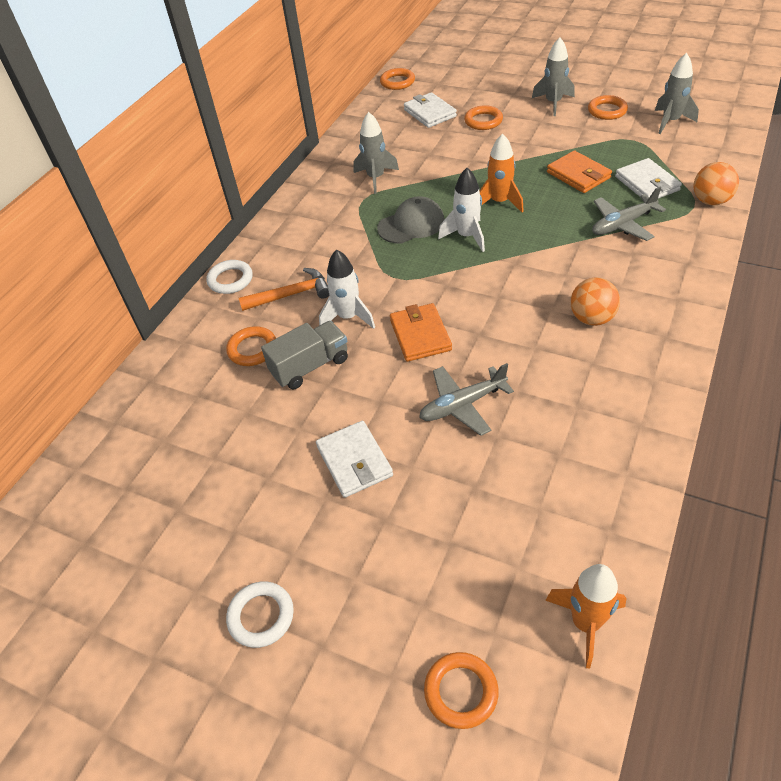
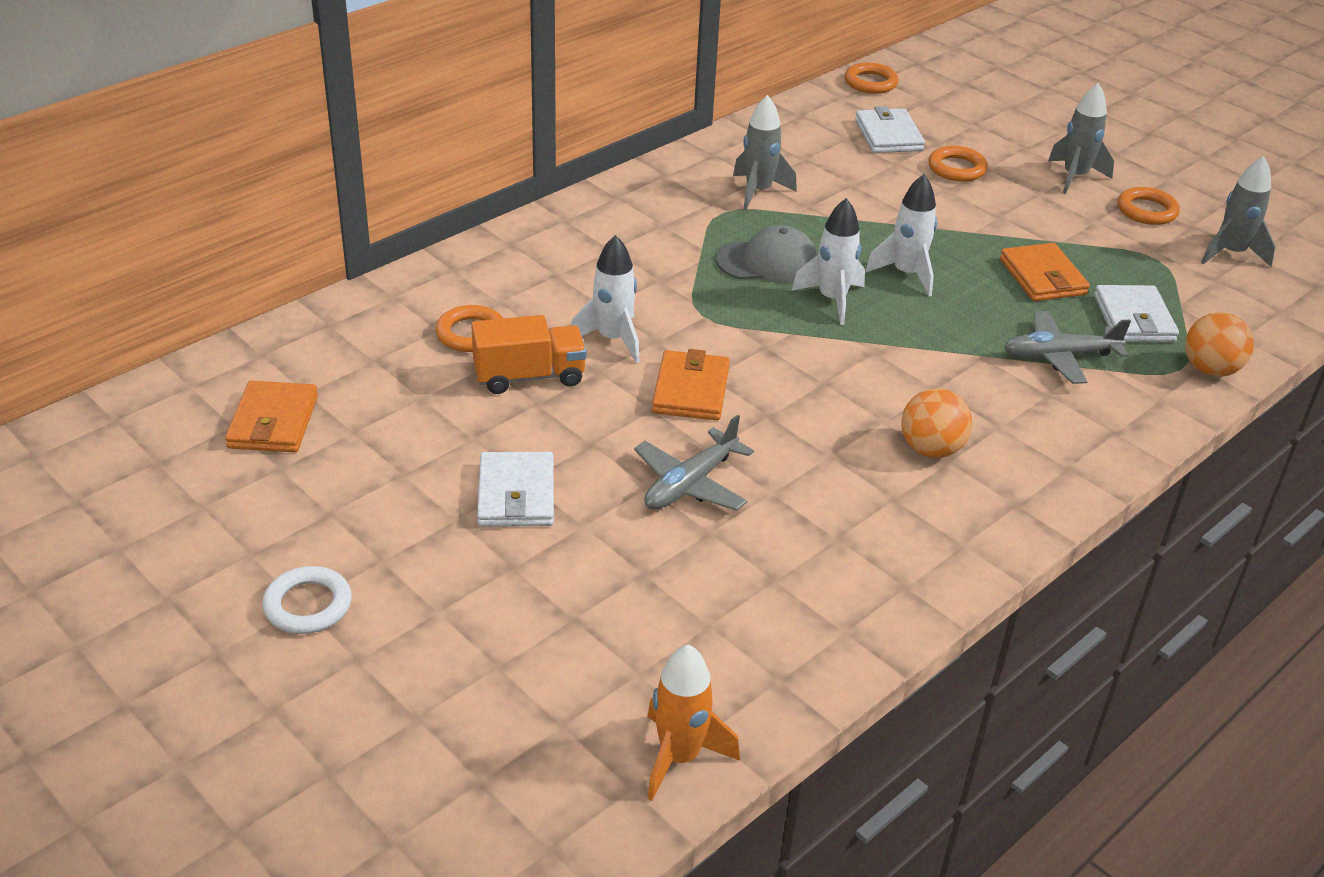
camera: 15 degrees right, 10 degrees down
white ring [207,260,253,294] -> none
orange hammer [239,268,329,311] -> none
grey truck [261,321,348,389] -> orange truck [471,315,587,394]
grey plane [419,363,514,436] -> grey plane turned 45 degrees counterclockwise [634,415,754,511]
orange ring [424,652,498,729] -> none
orange rocket [479,133,524,213] -> white rocket [865,174,937,296]
none -> orange wallet [225,381,318,453]

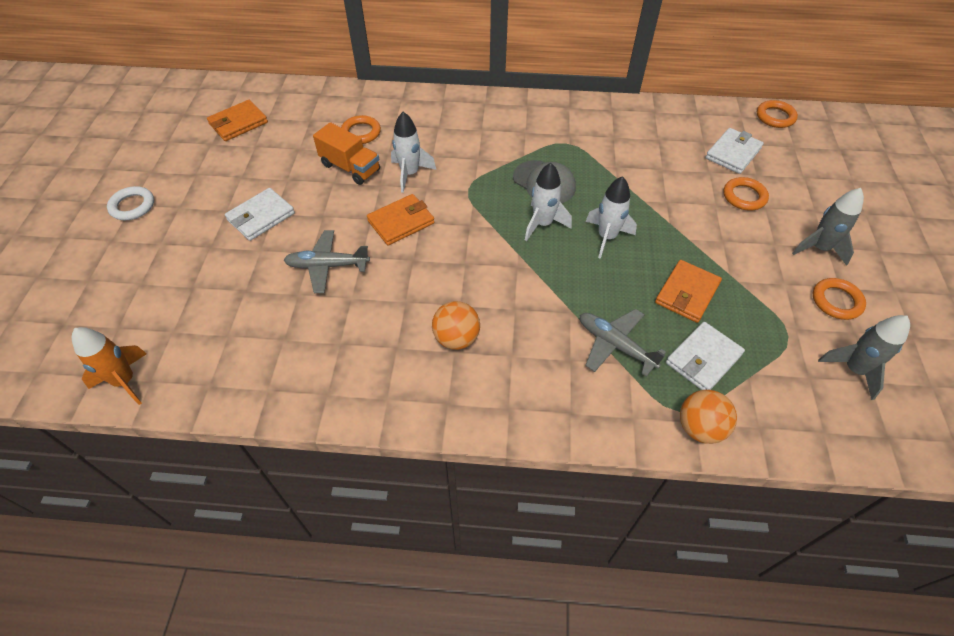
camera: 50 degrees right, 15 degrees up
grey rocket [733,95,797,211] -> none

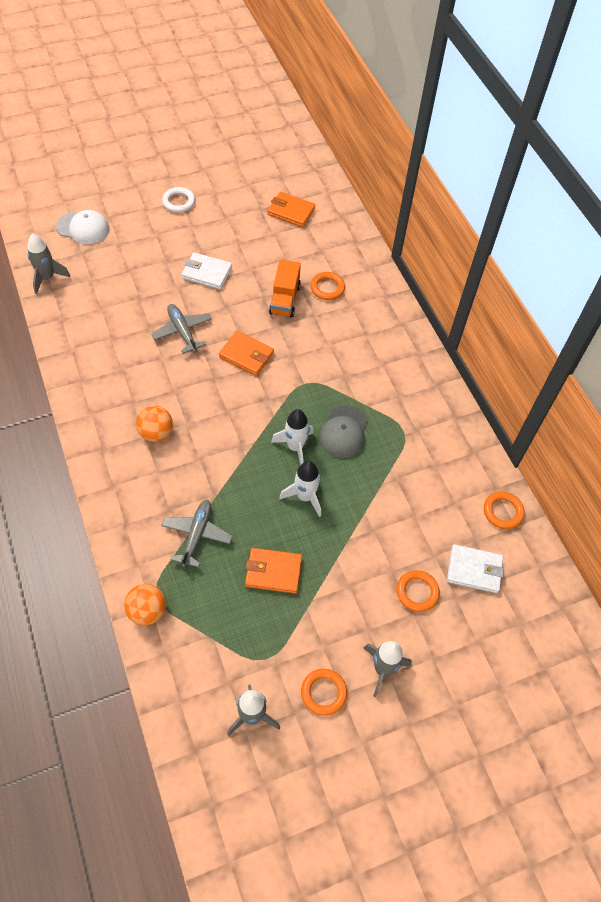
camera: 60 degrees right, 5 degrees up
orange rocket [72,327,147,405] -> grey rocket [28,233,70,294]
white rocket [391,112,436,193] -> none
white wallet [666,322,745,390] -> none
orange ring [757,100,798,128] -> orange ring moved to [484,491,525,529]
none -> white cap [56,210,109,244]

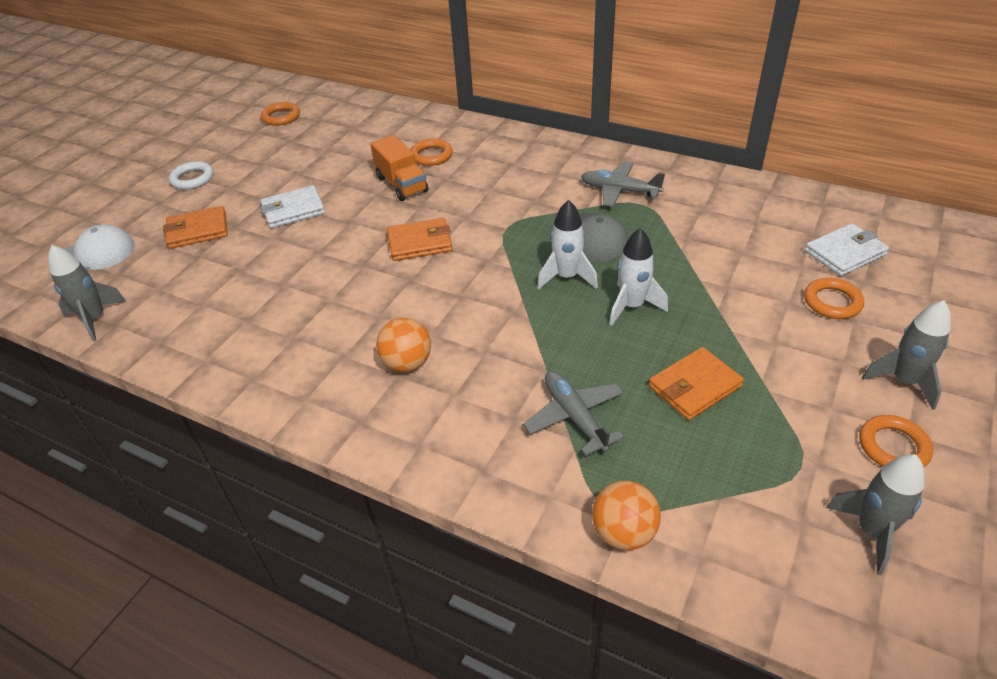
camera: 35 degrees left, 15 degrees down
grey plane [151,304,212,354] -> grey plane moved to [581,162,665,207]
orange wallet [267,192,315,227] -> orange wallet moved to [163,206,228,249]
orange ring [484,491,525,529] -> orange ring moved to [261,102,300,126]

